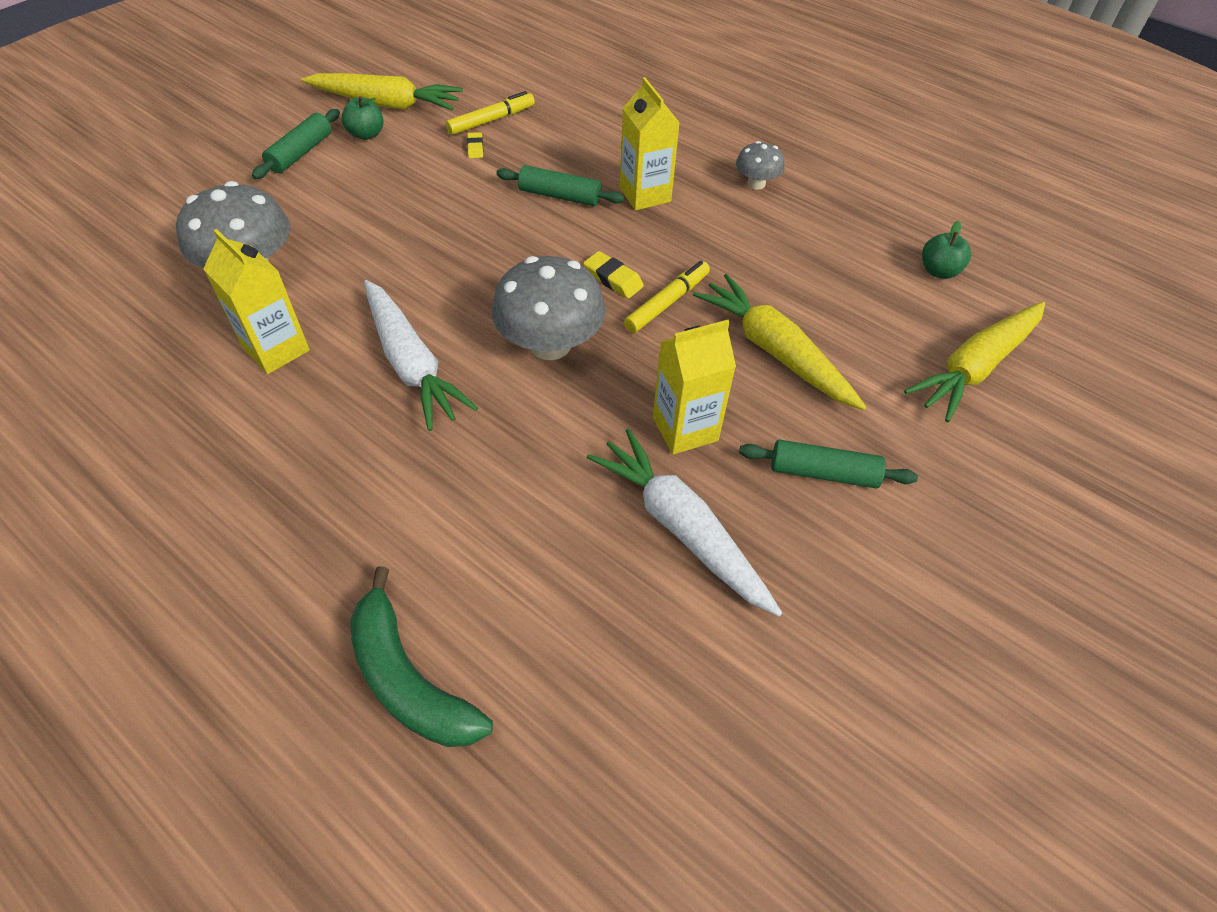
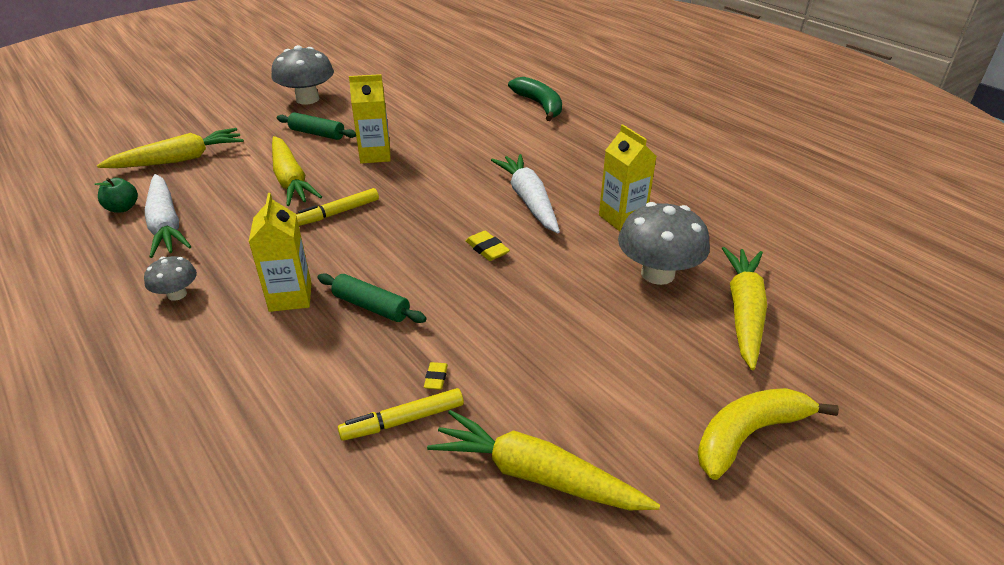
camera: 165 degrees left, 15 degrees down
green rolling pin [252,109,340,179] -> none
green apple [342,96,384,140] -> none
grey mushroom [492,256,606,360] -> grey mushroom moved to [271,45,334,105]
yellow eraser [583,251,644,298] -> yellow eraser moved to [466,231,510,261]
white carrot [587,429,782,617] -> white carrot moved to [145,174,192,258]
none -> yellow banana [697,388,839,480]
none -> yellow carrot [722,247,767,370]

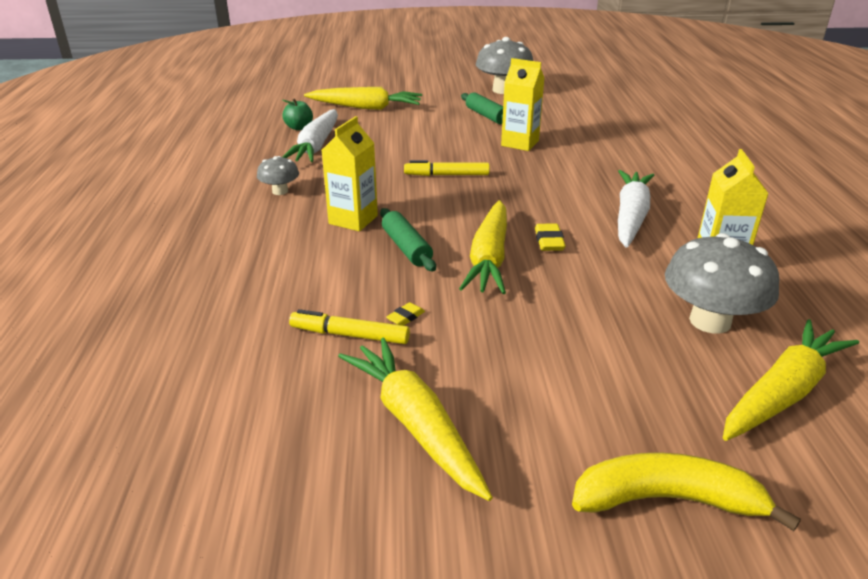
camera: 35 degrees right, 5 degrees down
yellow carrot [272,136,322,206] -> yellow carrot moved to [459,200,507,294]
green banana [508,77,562,121] -> none

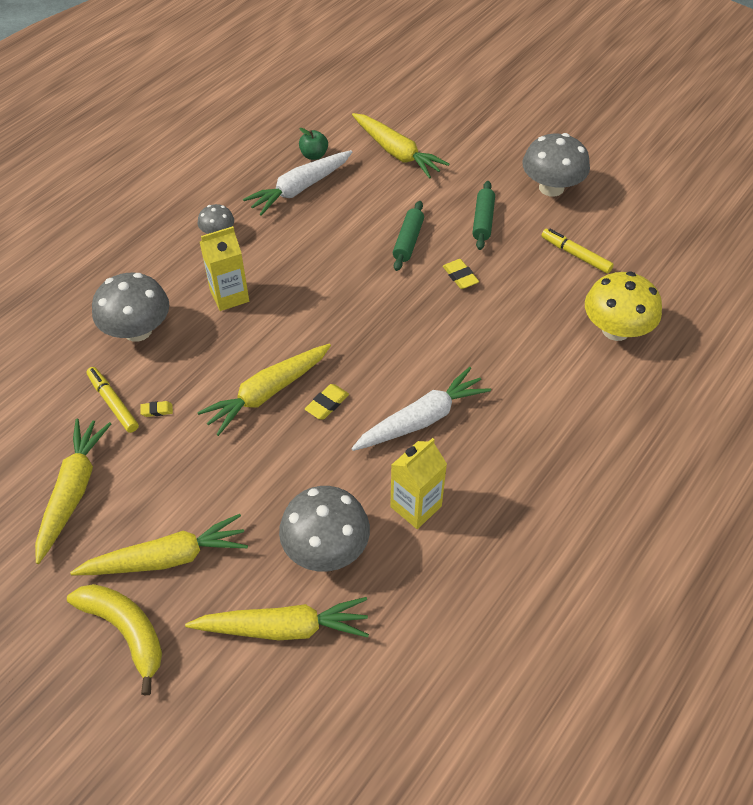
camera: 40 degrees right, 20 degrees up
green rolling pin [380,208,436,271] -> green rolling pin moved to [393,201,424,271]
yellow marker [404,160,490,176] -> yellow marker moved to [541,229,614,274]
yellow carton [501,58,545,151] -> yellow eraser [443,259,479,289]
none -> yellow carrot [70,514,248,575]
none -> grey mushroom [92,273,169,342]
none -> yellow mushroom [585,271,662,341]

